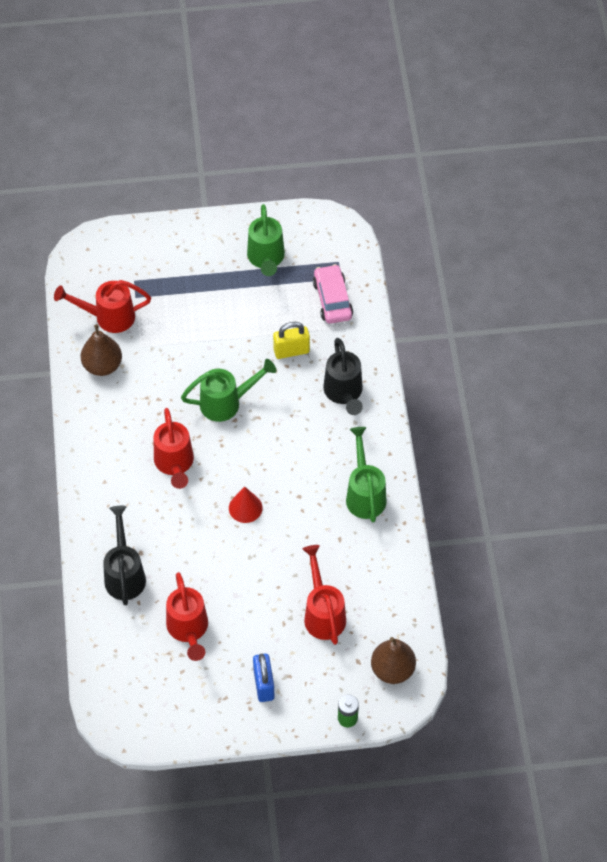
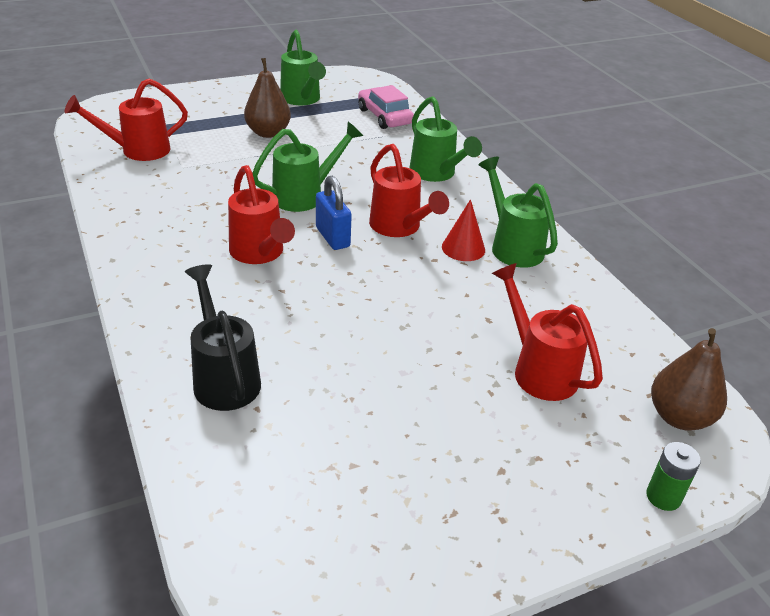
camera: 20 degrees left, 20 degrees down
brown pear [81,324,122,376] -> brown pear moved to [244,58,291,138]
red watering can [166,572,208,661] -> red watering can moved to [369,144,449,237]
red cone [229,486,263,523] -> red cone moved to [442,199,485,261]
blue padlock [253,654,275,702] -> blue padlock moved to [316,176,352,250]
yellow padlock [273,322,310,359] -> none
black watering can [323,338,363,415] -> green watering can [410,96,482,182]

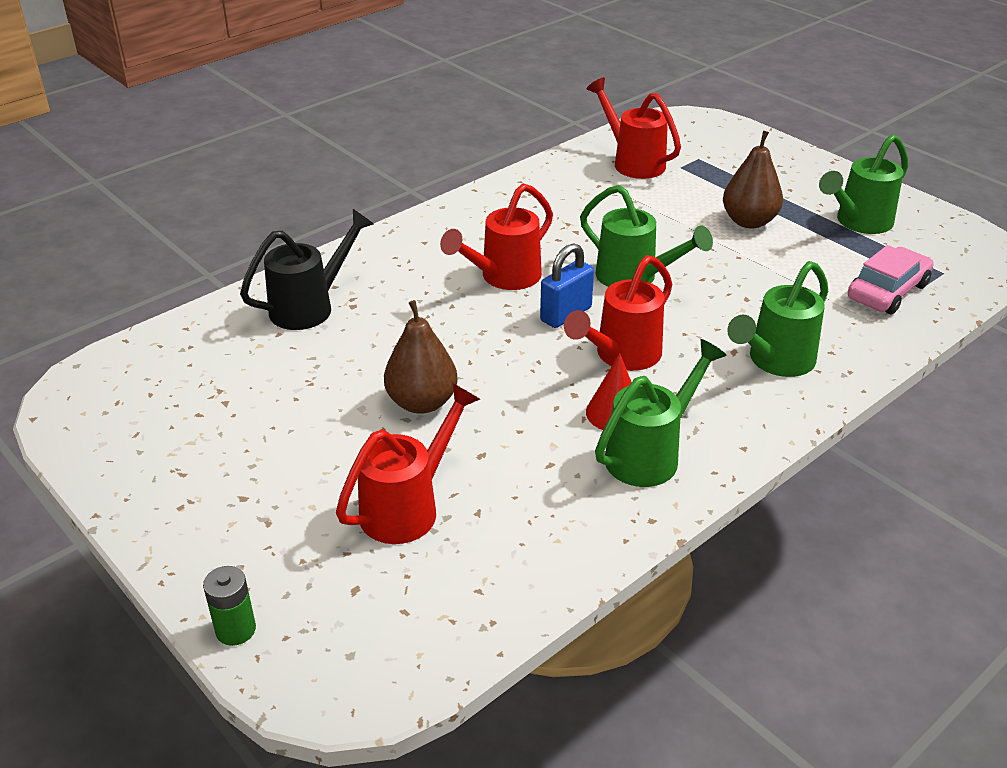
camera: 75 degrees right, 0 degrees up
brown pear [651,328,727,431] -> brown pear moved to [384,300,458,414]

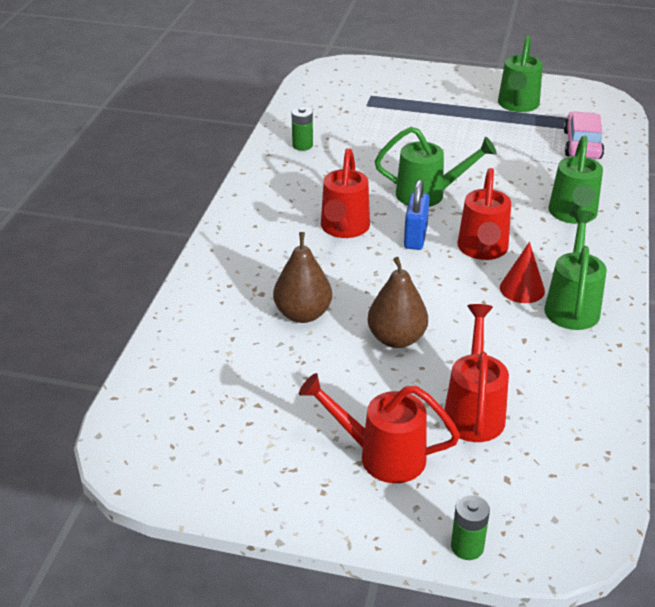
camera: 35 degrees left, 0 degrees up
black watering can [240,209,374,330] -> none
red watering can [586,77,681,179] -> red watering can moved to [299,373,460,483]
brown pear [723,131,783,228] -> brown pear moved to [273,232,332,323]
none -> green battery [291,107,313,151]

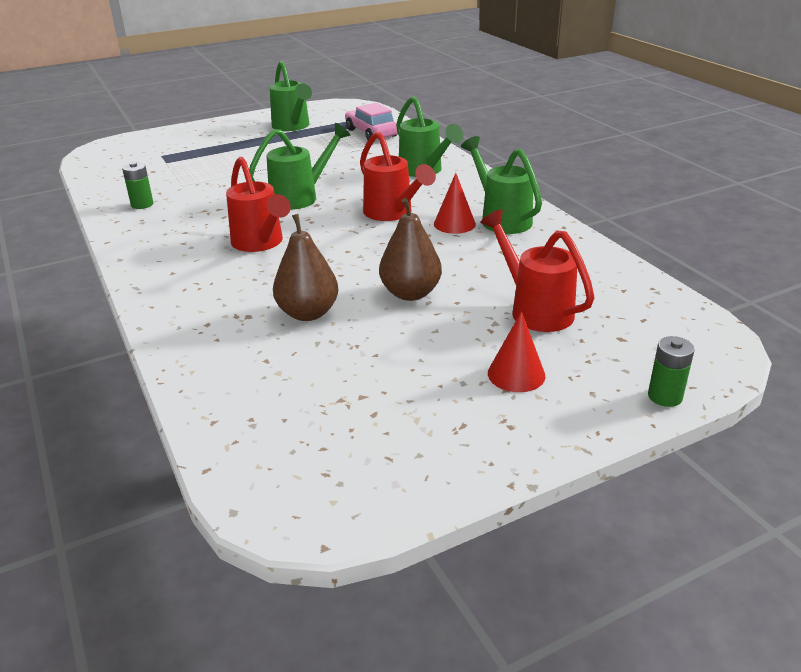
camera: 40 degrees left, 5 degrees down
red watering can [299,373,460,483] -> red cone [488,311,545,392]
blue padlock [404,180,430,250] -> none

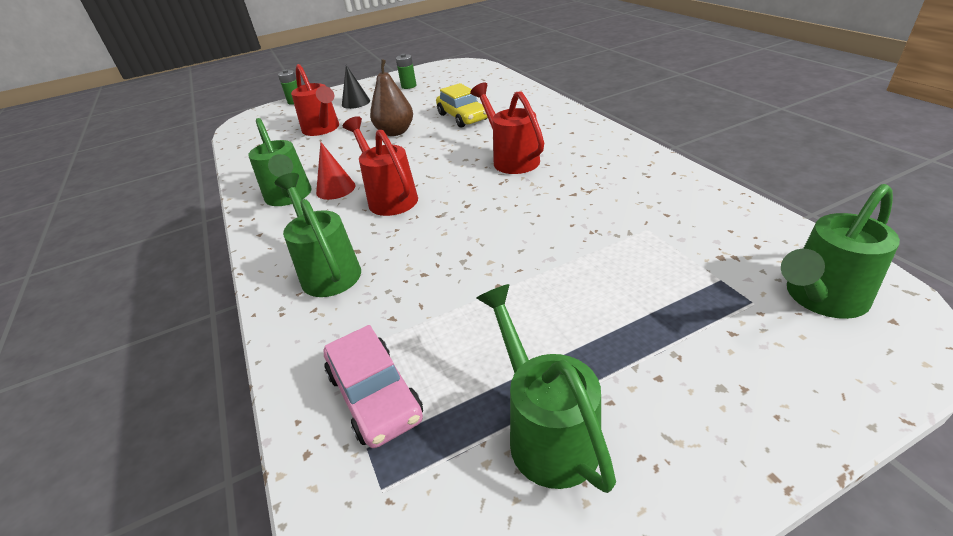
camera: 175 degrees left, 5 degrees up
green battery [122,162,154,209] -> green battery moved to [396,54,416,89]
green watering can [249,123,351,210] -> green watering can moved to [781,184,900,319]
brown pear [273,214,338,321] -> yellow car [436,83,488,128]
red cone [488,311,545,392] -> black cone [342,65,370,109]

